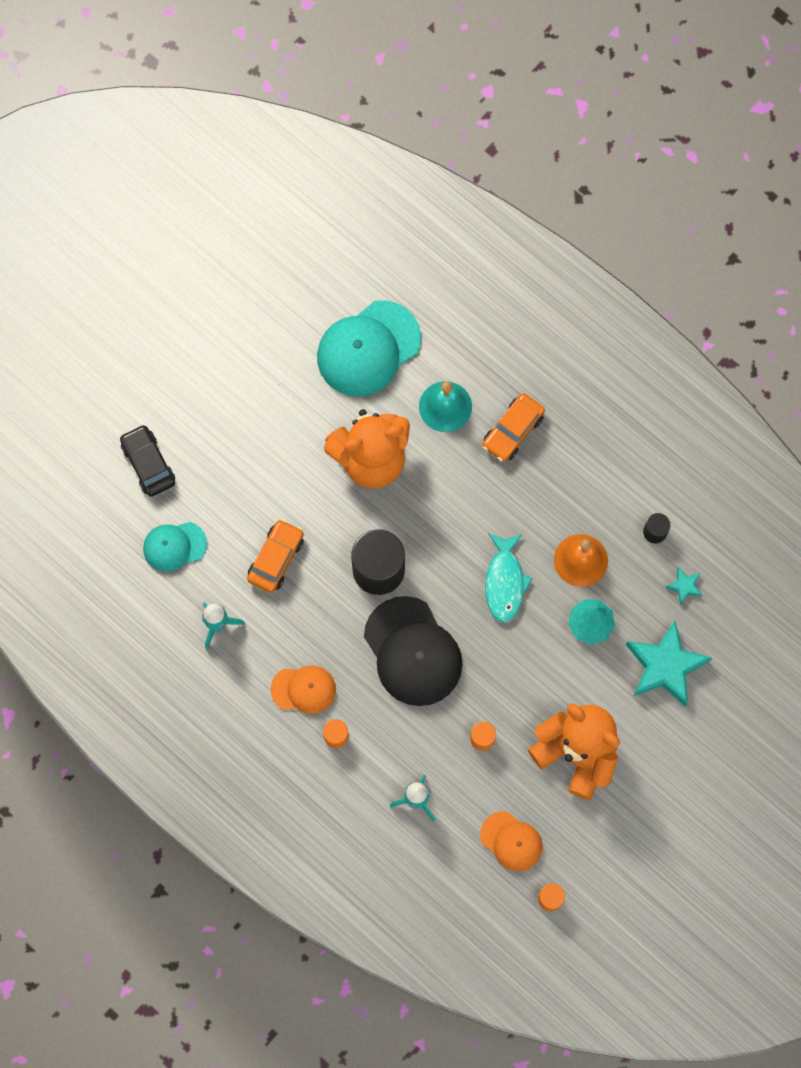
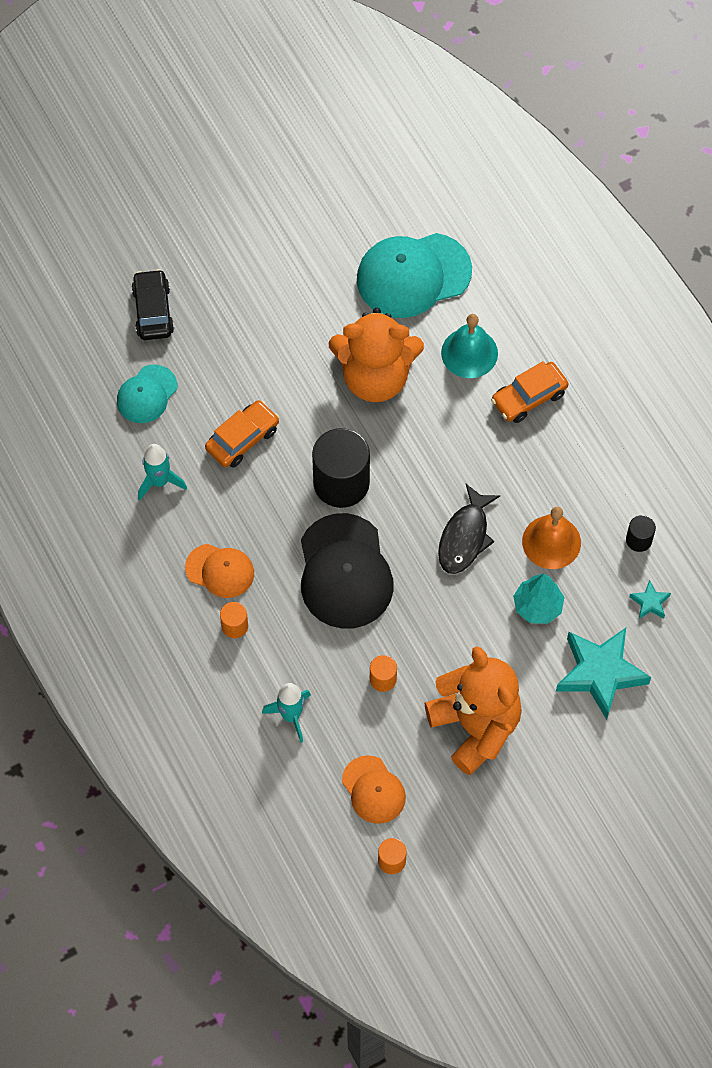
camera: 20 degrees right, 10 degrees down
turquoise cap [143,522,207,572] -> turquoise cap turned 60 degrees counterclockwise [117,365,177,423]
turquoise fish [485,533,532,623] -> black fish [438,484,500,574]

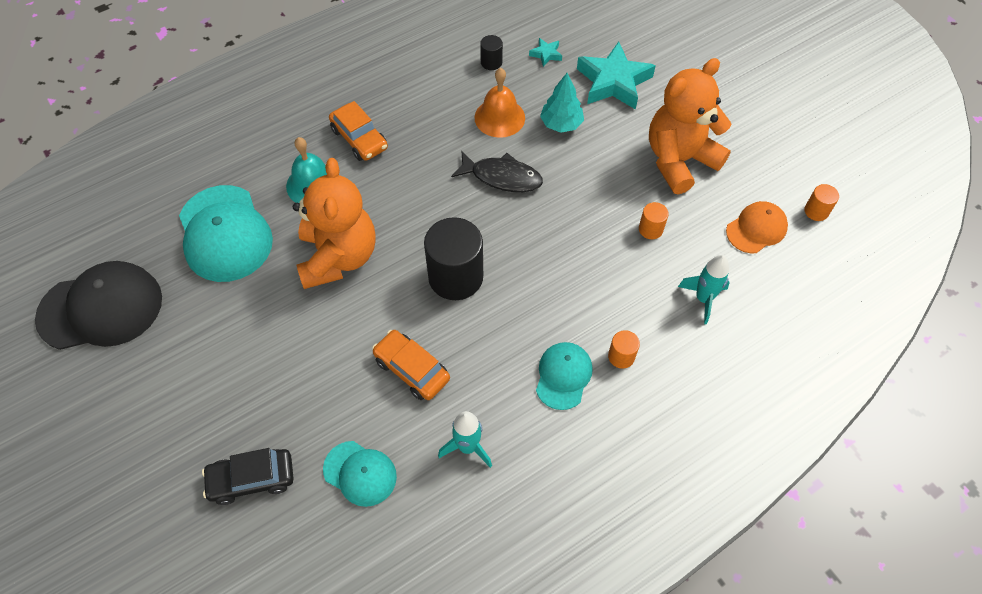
camera: 95 degrees left, 5 degrees down
orange cap [185,544,254,598] -> turquoise cap [536,342,593,410]
black cap [301,513,394,629] -> black cap moved to [35,261,162,350]

